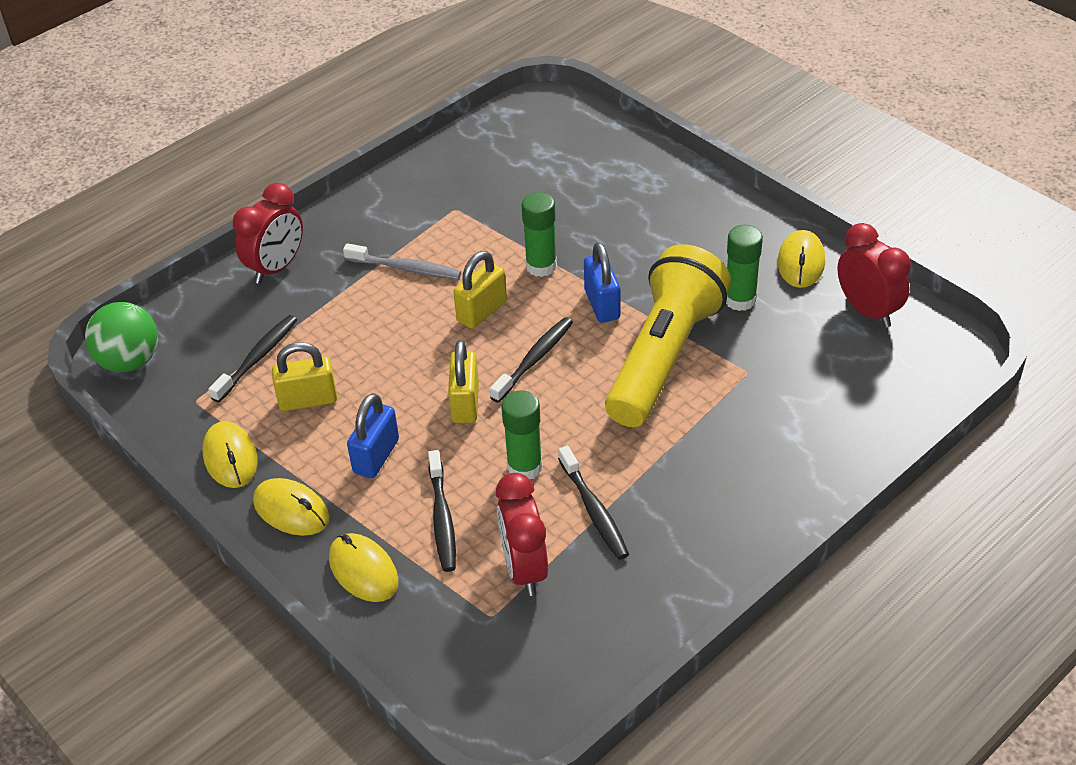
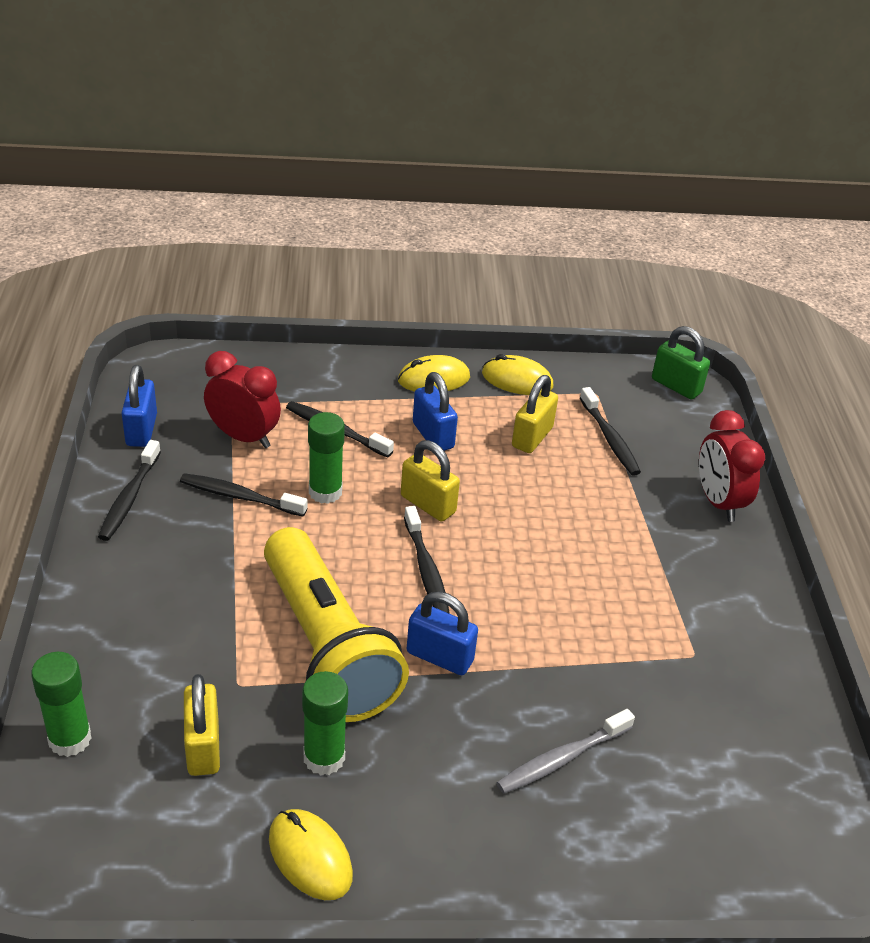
camera: 125 degrees right, 5 degrees down
green ball [85,302,158,372] -> green padlock [652,326,710,399]
yellow mouse [329,533,399,602] -> none
grey toothbrush [343,243,461,280] -> grey toothbrush moved to [496,709,635,794]
yellow padlock [453,251,507,329] -> yellow padlock moved to [184,674,220,776]
green glue stick [521,192,557,277] -> green glue stick moved to [31,652,92,757]
red clock [837,223,911,328] -> none
none -> black toothbrush [98,440,161,541]
none -> blue padlock [122,365,157,447]

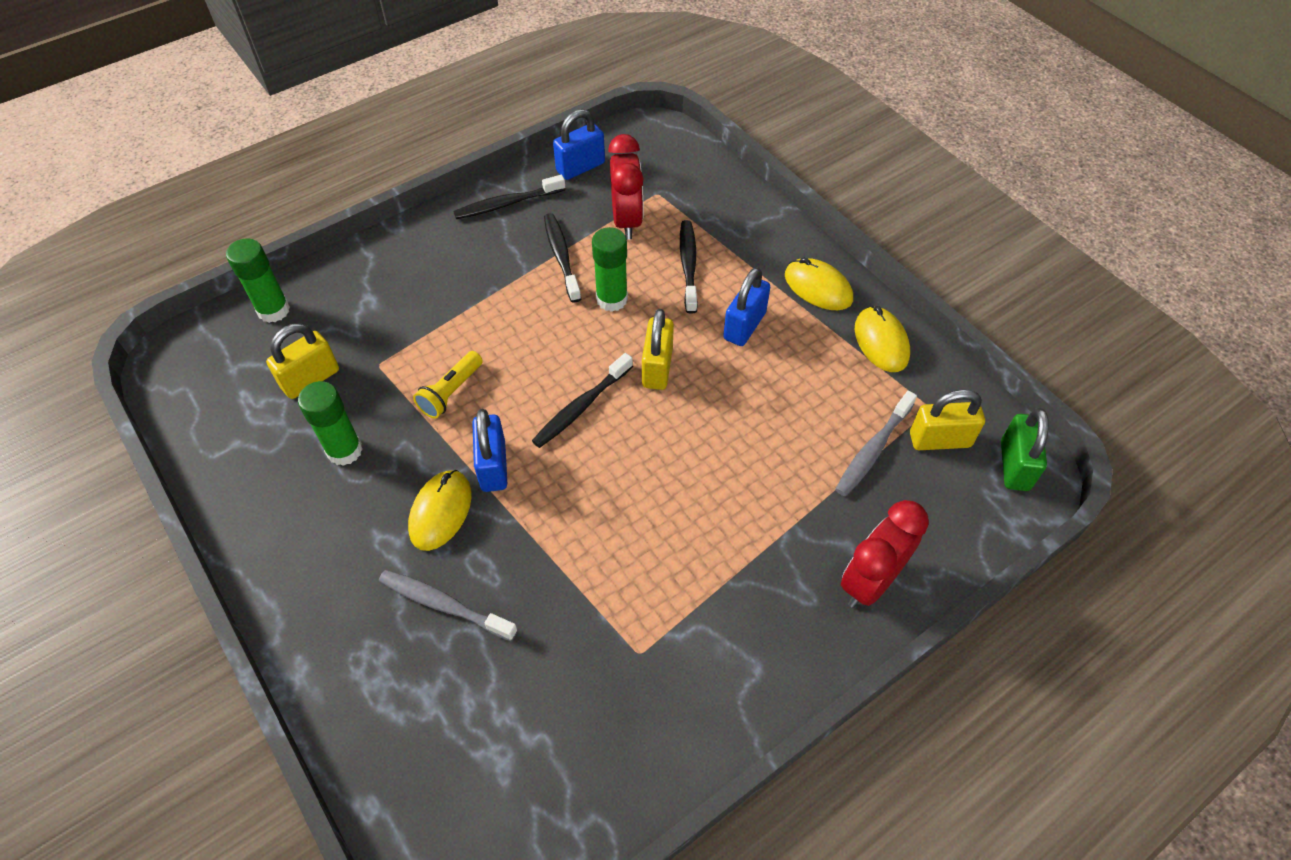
camera: 60 degrees right, 15 degrees up
yellow flashlight [264,527,409,722] -> yellow flashlight [413,351,483,419], size x0.40
yellow mouse [269,809,353,900] -> yellow mouse moved to [408,470,472,551]
yellow padlock [512,375,558,453] -> yellow padlock moved to [910,389,985,450]
black toothbrush [580,387,641,476] -> grey toothbrush [835,391,917,496]

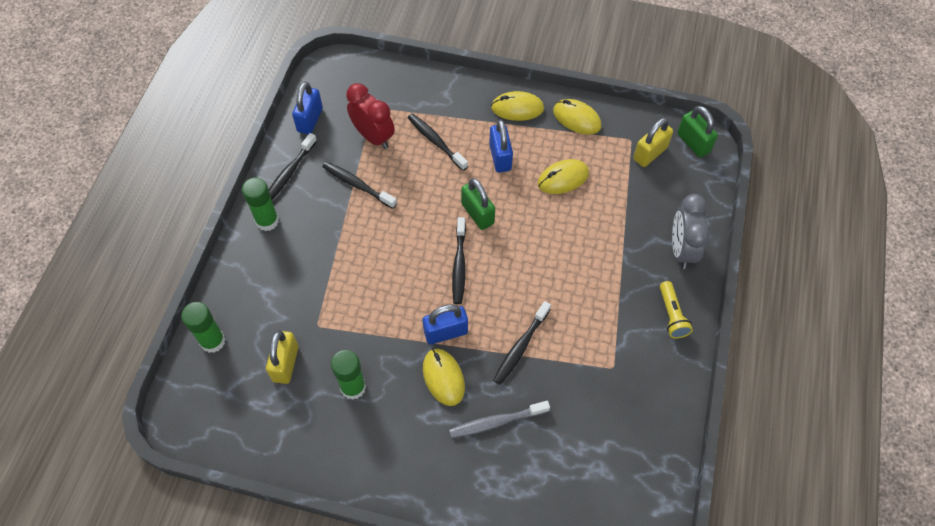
camera: 40 degrees left, 5 degrees up
yellow flashlight [413,351,483,419] -> yellow flashlight moved to [660,281,693,339]
blue padlock [472,409,507,492] -> blue padlock turned 60 degrees counterclockwise [423,304,468,344]
green glue stick [592,227,628,312] -> green glue stick moved to [242,178,279,231]
yellow padlock [642,309,674,390] -> green padlock [461,178,495,230]
grey toothbrush [835,391,917,496] -> none
red clock [841,500,929,608] -> grey clock [672,194,710,269]
none -> black toothbrush [493,301,551,385]
none -> yellow mouse [538,159,589,194]

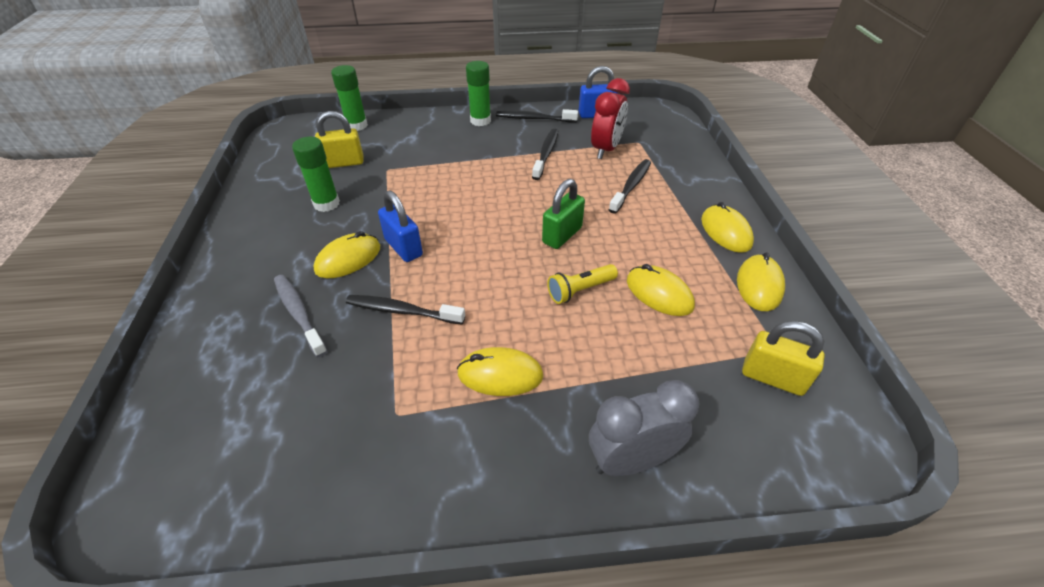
camera: 70 degrees right, 15 degrees down
black toothbrush [452,217,466,304] -> none
blue padlock [489,120,513,172] -> none
yellow flashlight [660,281,693,339] -> yellow flashlight moved to [547,264,618,304]
green padlock [677,106,718,157] -> none
none -> yellow mouse [457,347,543,396]

